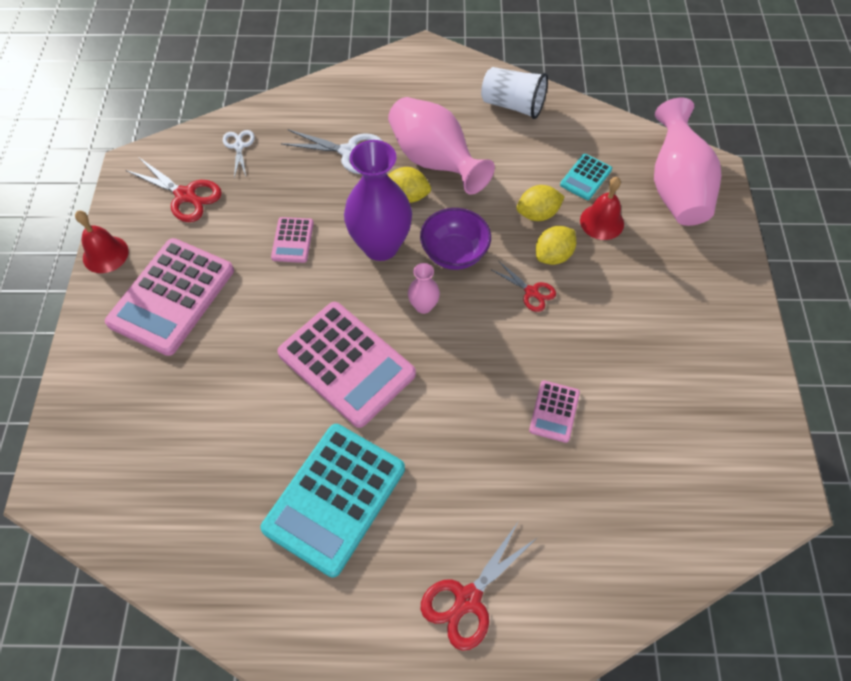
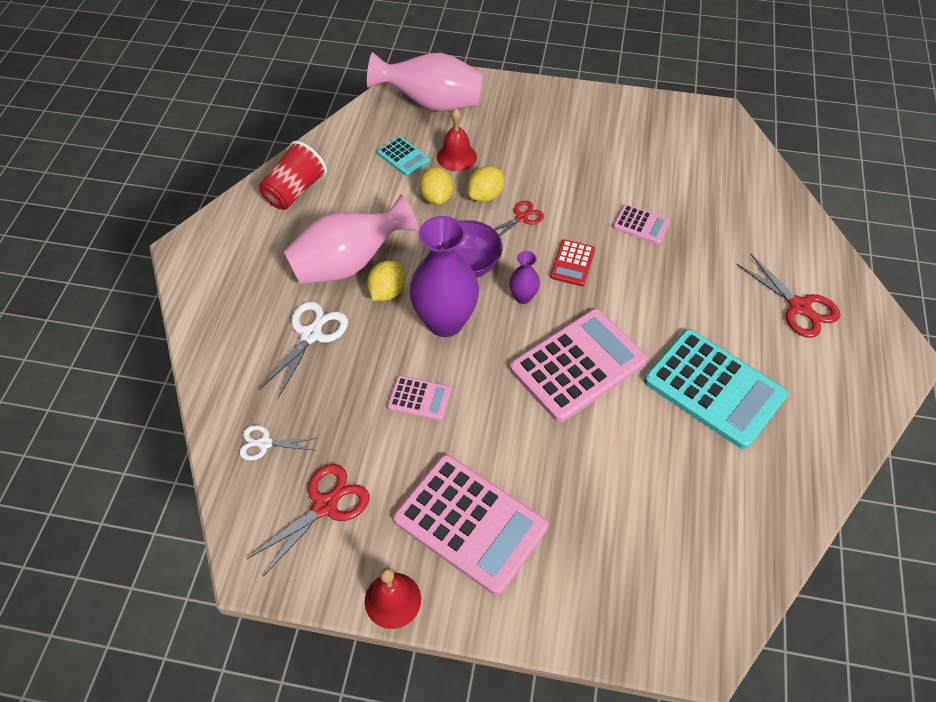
camera: 80 degrees left, 5 degrees down
pink vase [408,263,440,314] -> purple vase [509,251,540,304]
white cup [481,67,548,119] -> red cup [259,141,327,210]
yellow lemon [536,226,576,265] -> yellow lemon turned 75 degrees clockwise [468,166,504,202]
none -> red calculator [550,239,595,286]

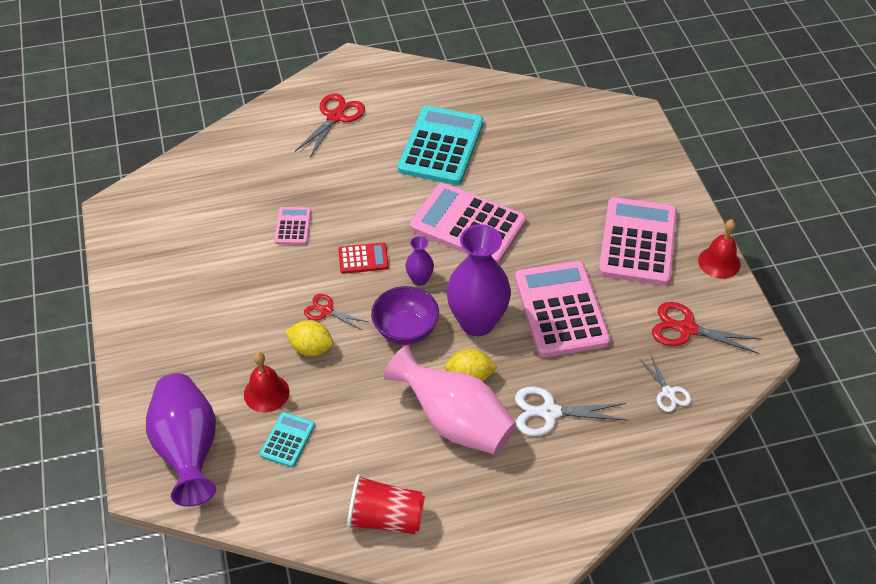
camera: 115 degrees left, 5 degrees down
pink vase [367,52,484,111] -> purple vase [146,373,216,507]
pink calculator [388,376,451,421] -> pink calculator [515,261,611,357], size x2.13
yellow lemon [419,167,453,205] -> none

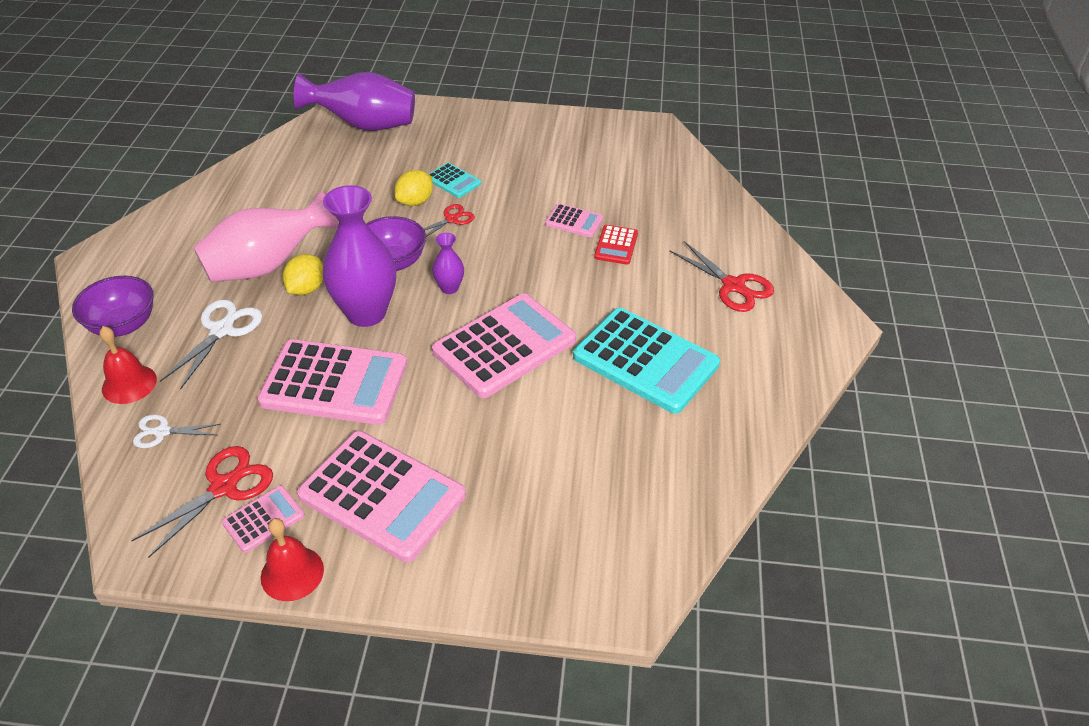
camera: 110 degrees right, 5 degrees down
red bell [244,352,289,412] -> red bell moved to [99,326,157,404]
turquoise calculator [260,412,315,467] -> turquoise calculator moved to [429,163,481,198]
red calculator [338,242,389,274] -> red calculator moved to [594,225,638,265]
red cup [347,474,425,534] -> none
none -> purple bowl [72,276,153,337]
none -> pink calculator [222,486,305,553]

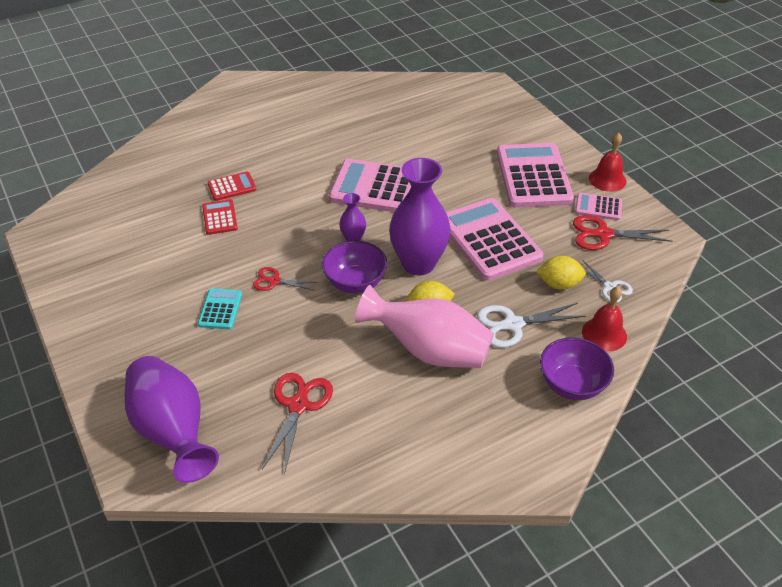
camera: 125 degrees left, 0 degrees up
yellow lemon [394,170,433,206] -> yellow lemon moved to [536,256,586,290]
pink calculator [545,203,603,237] -> red calculator [202,199,238,235]
turquoise calculator [573,308,720,414] -> none
red scissors [670,241,774,312] -> red scissors moved to [262,373,333,475]

